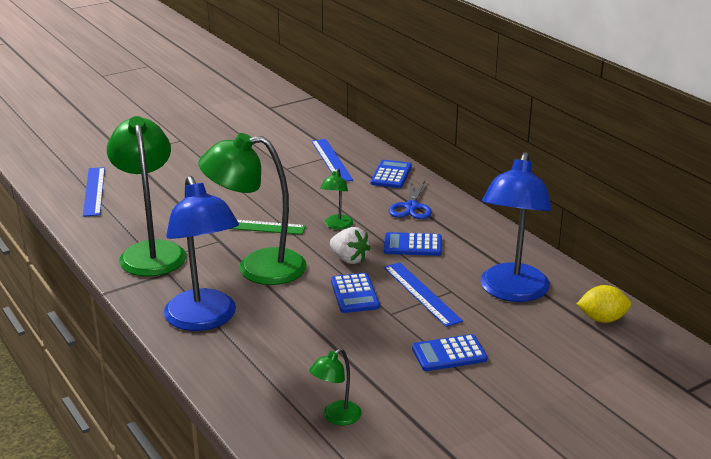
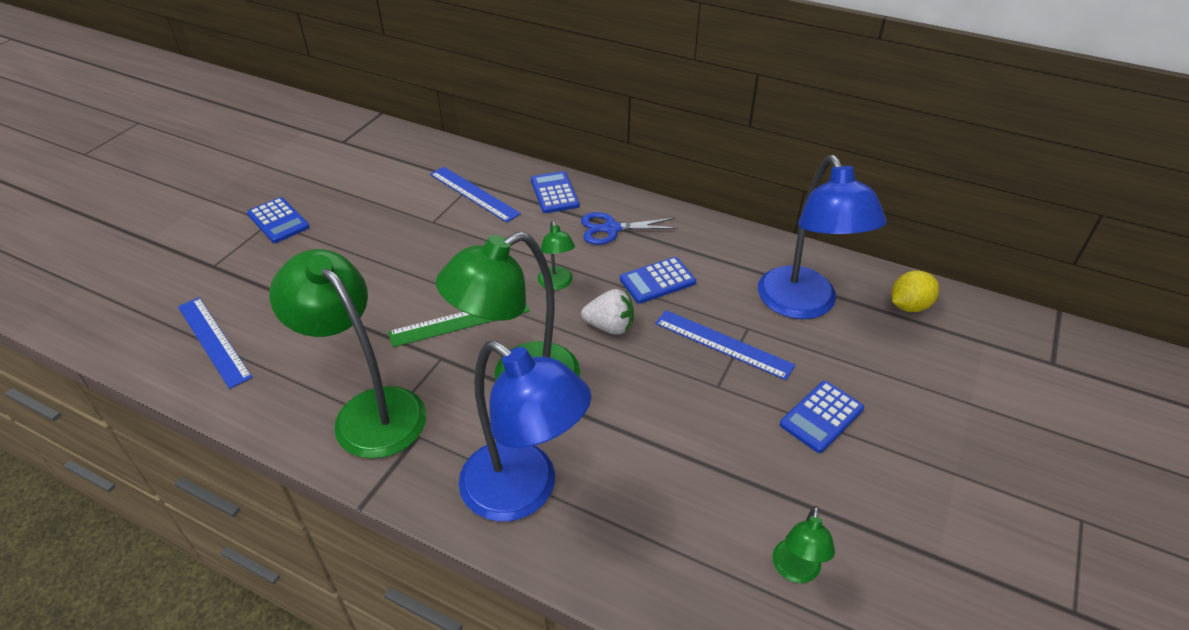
camera: 30 degrees left, 15 degrees up
blue calculator [331,273,380,313] -> blue calculator moved to [247,197,310,243]
blue scissors [389,180,432,219] -> blue scissors turned 105 degrees clockwise [581,212,678,245]

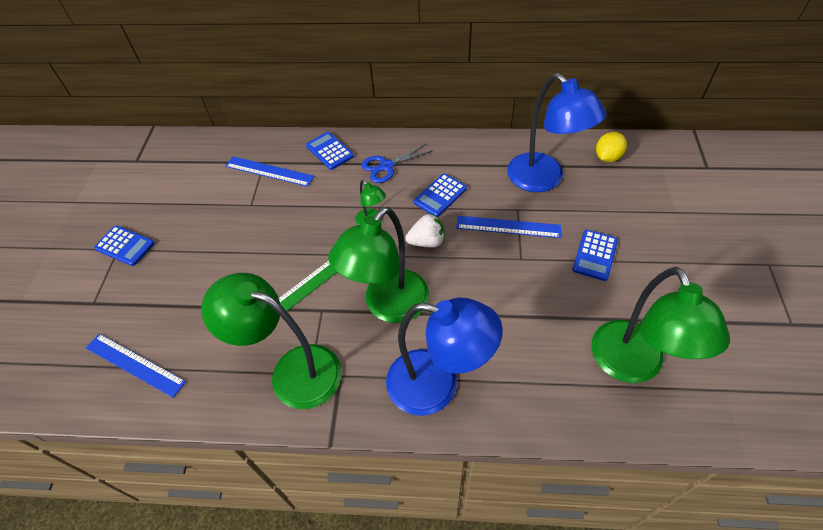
camera: 20 degrees left, 10 degrees up
green lamp [772,506,835,583] -> green lamp [591,267,730,383], size x2.17

